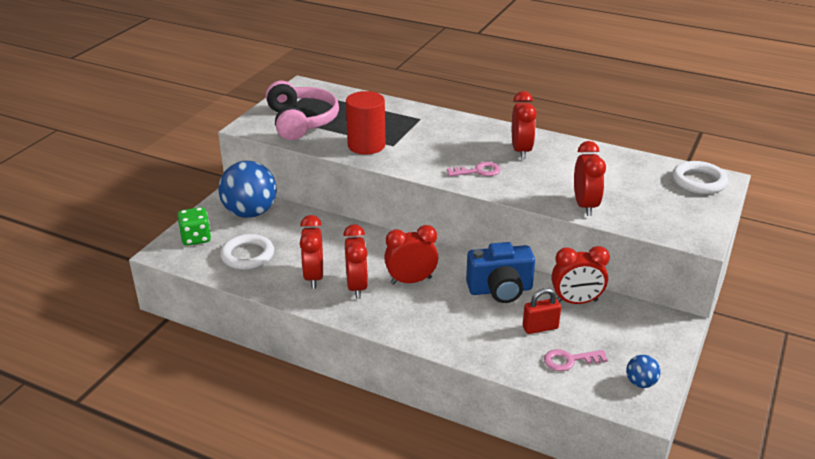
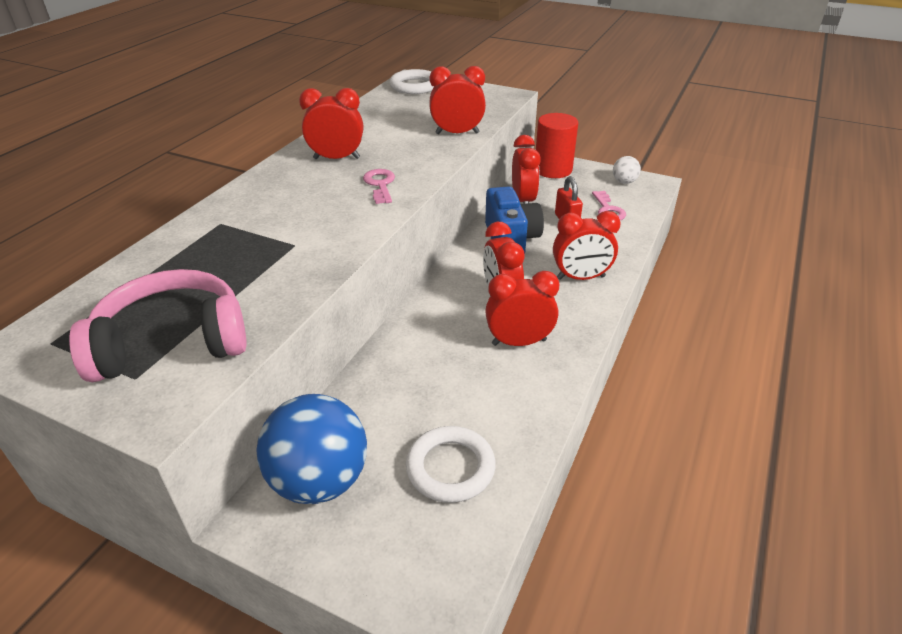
camera: 90 degrees left, 5 degrees up
green dice [177,207,211,246] -> none
red clock [300,215,323,289] -> red clock moved to [553,211,621,280]
red cylinder [346,91,385,155] -> red cylinder moved to [536,113,578,178]
blue ball [626,355,660,388] -> white ball [613,156,641,184]

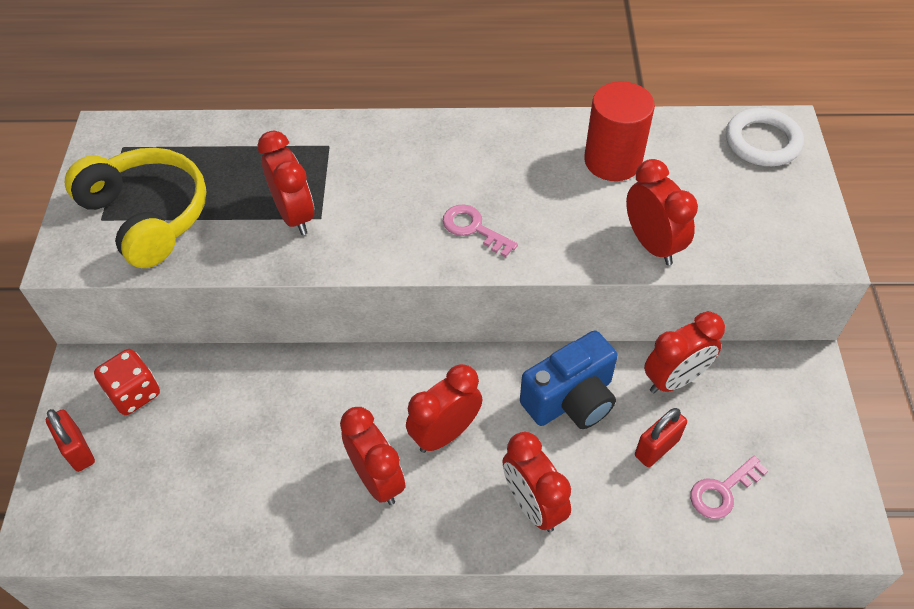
camera: 65 degrees right, 15 degrees up
pink headphones [69,269,247,382] -> yellow headphones [65,148,206,268]
blue ball [256,394,367,504] -> red dice [94,349,160,415]
red clock [299,88,363,159] -> red clock moved to [258,131,314,235]
pink key [363,169,395,204] -> pink key turned 105 degrees counterclockwise [443,204,518,257]
white ring [406,426,496,503] -> none
red cylinder [536,113,578,178] -> red cylinder moved to [584,81,655,181]
white ball [613,156,641,184] -> none
none -> red padlock [45,409,95,472]

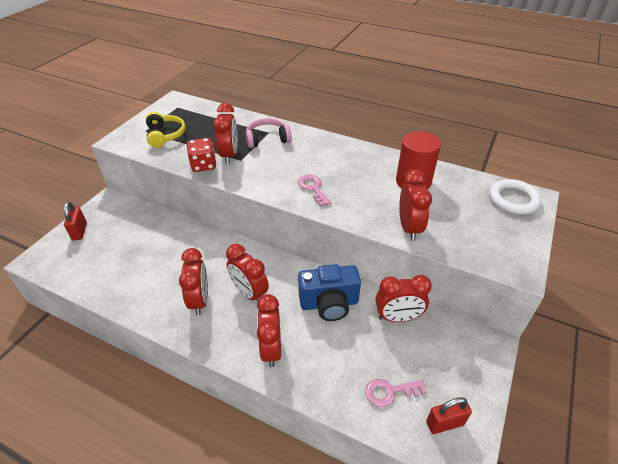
camera: 25 degrees right, 10 degrees down
yellow headphones [65,148,206,268] -> yellow headphones [146,112,186,148], size x0.64
red dice [94,349,160,415] -> red dice moved to [187,138,217,172]
red clock [406,364,482,453] -> red clock turned 120 degrees counterclockwise [226,244,269,301]
red padlock [635,408,687,467] -> red padlock moved to [426,397,472,434]
none -> pink headphones [246,118,292,148]

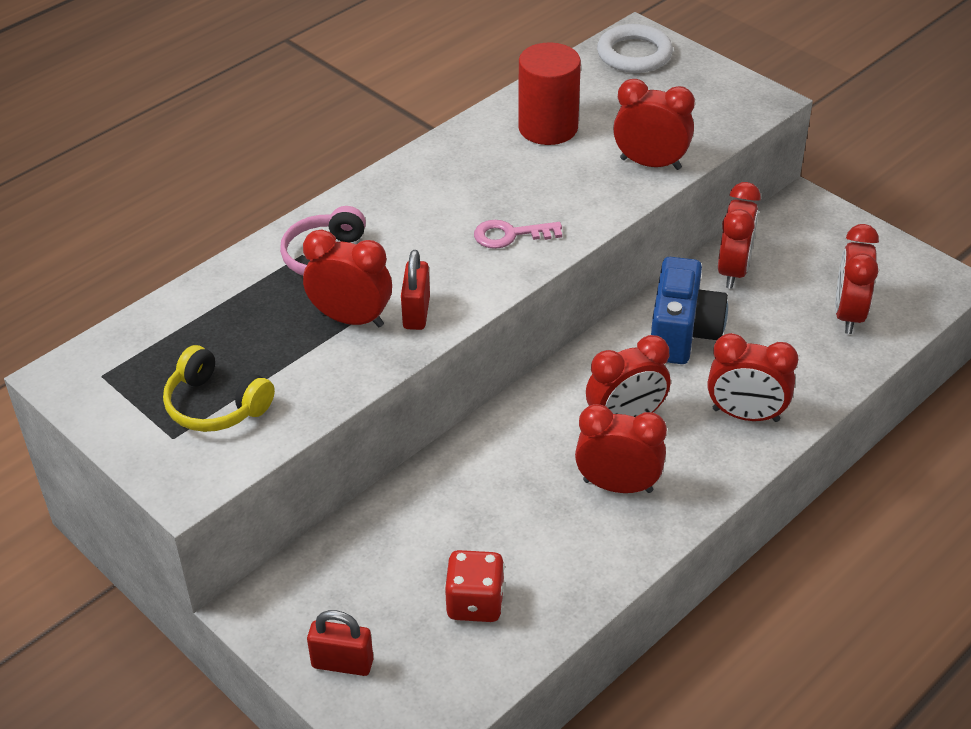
camera: 70 degrees left, 0 degrees up
yellow headphones [146,112,186,148] -> yellow headphones turned 150 degrees counterclockwise [163,345,275,432]
red dice [187,138,217,172] -> red dice moved to [444,550,505,622]
pink key [365,379,427,407] -> red clock [835,224,879,334]
red padlock [426,397,472,434] -> red padlock moved to [401,250,430,330]

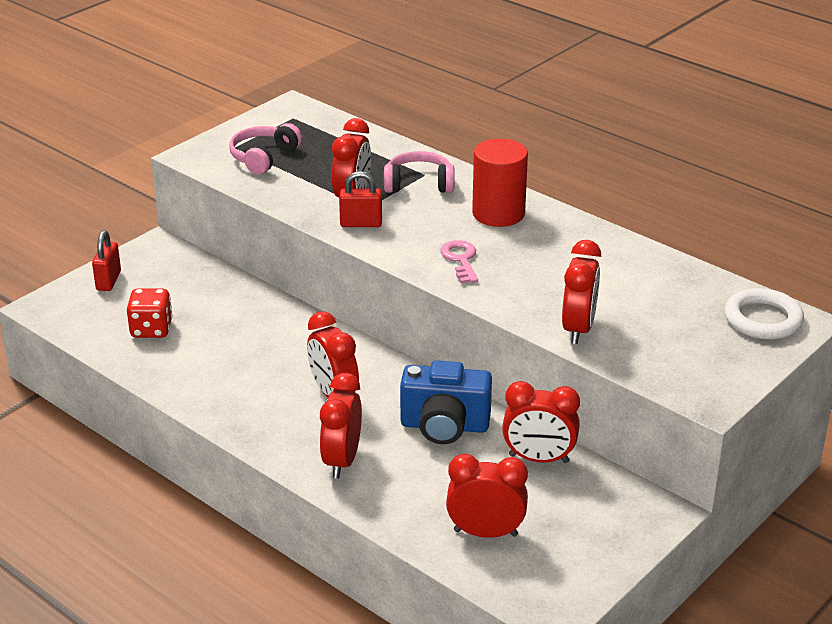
camera: 85 degrees right, 10 degrees down
yellow headphones [163,345,275,432] -> pink headphones [229,123,302,175]
red cylinder [518,43,581,145] -> red cylinder moved to [472,139,528,227]
red clock [575,404,667,493] -> none

